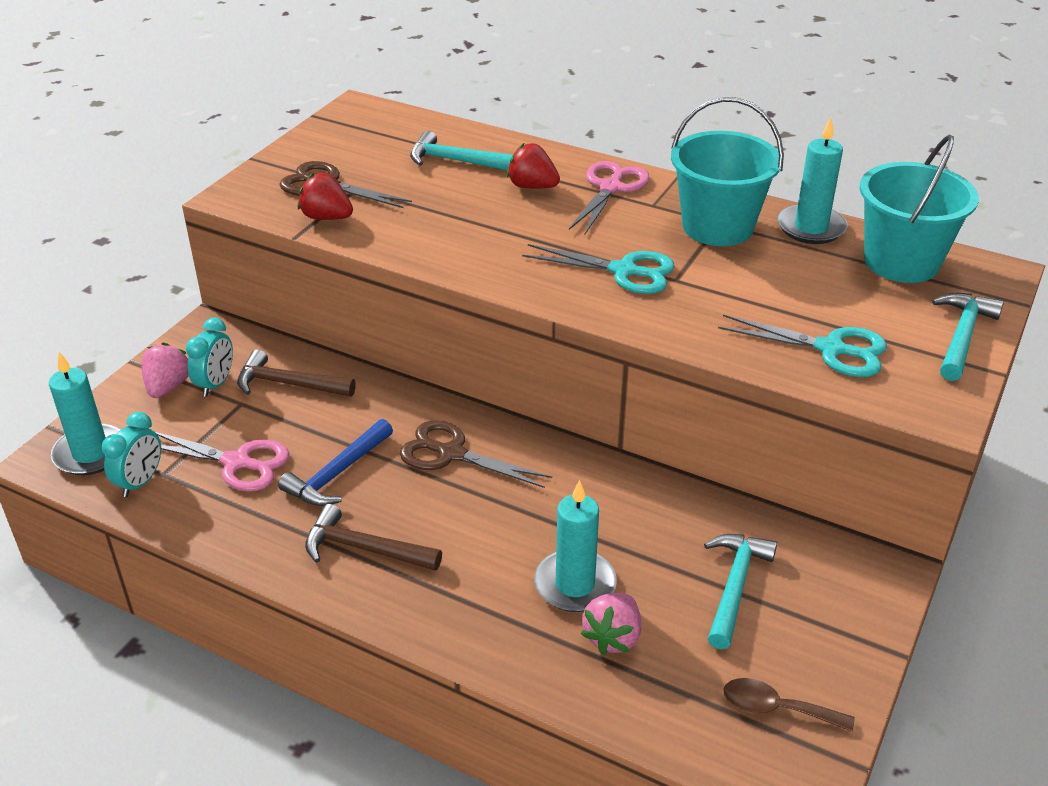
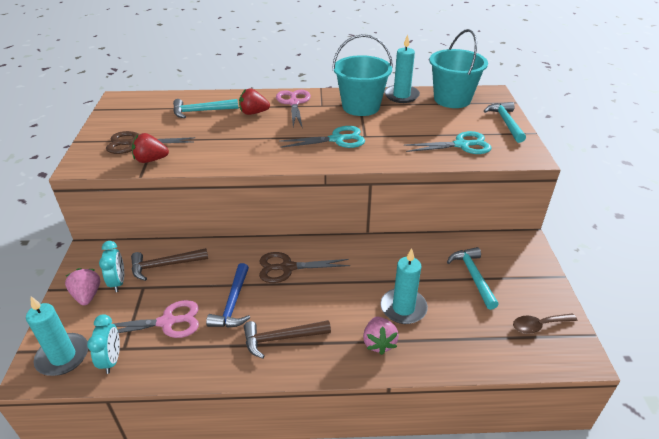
camera: 30 degrees left, 0 degrees up
pink strawberry [581,593,641,655] -> pink strawberry moved to [363,317,399,355]

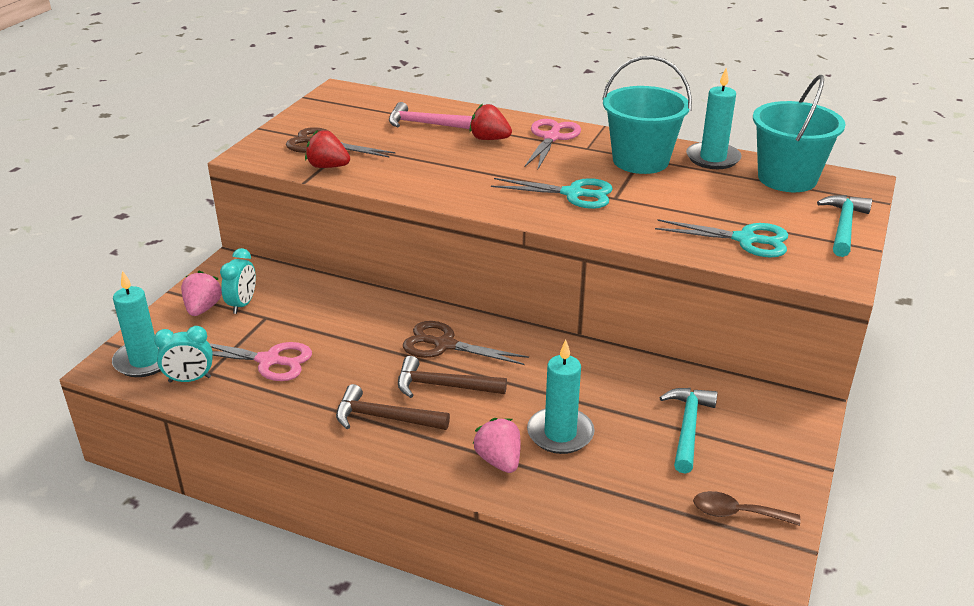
camera: 25 degrees right, 5 degrees down
turquoise clock [87,314,120,374] -> turquoise clock turned 60 degrees clockwise [154,326,213,383]
brown hammer [131,248,208,281] -> brown hammer moved to [398,356,507,398]
turquoise hammer [173,99,239,118] -> pink hammer [389,102,472,129]
blue hammer [206,263,250,328] -> none
pink strawberry [363,317,399,355] -> pink strawberry turned 135 degrees clockwise [473,418,520,473]

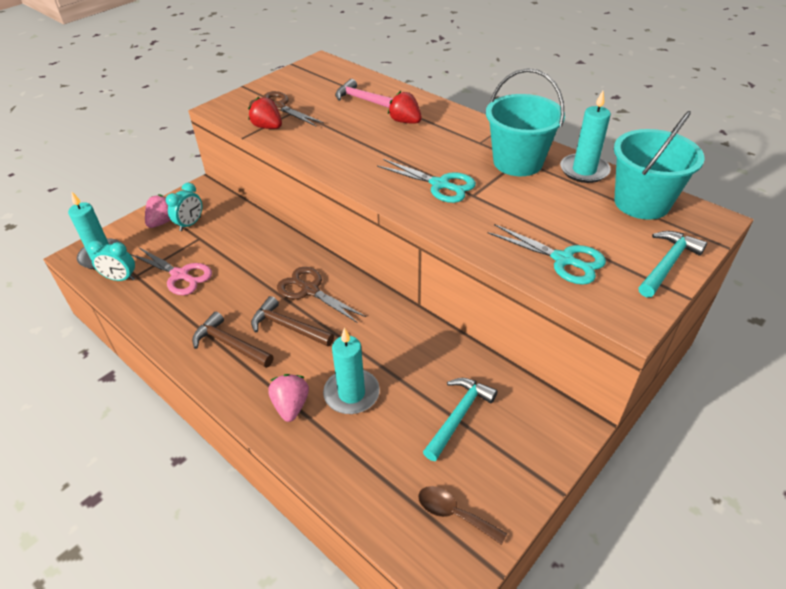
camera: 20 degrees right, 10 degrees up
pink scissors [524,119,581,171] -> none

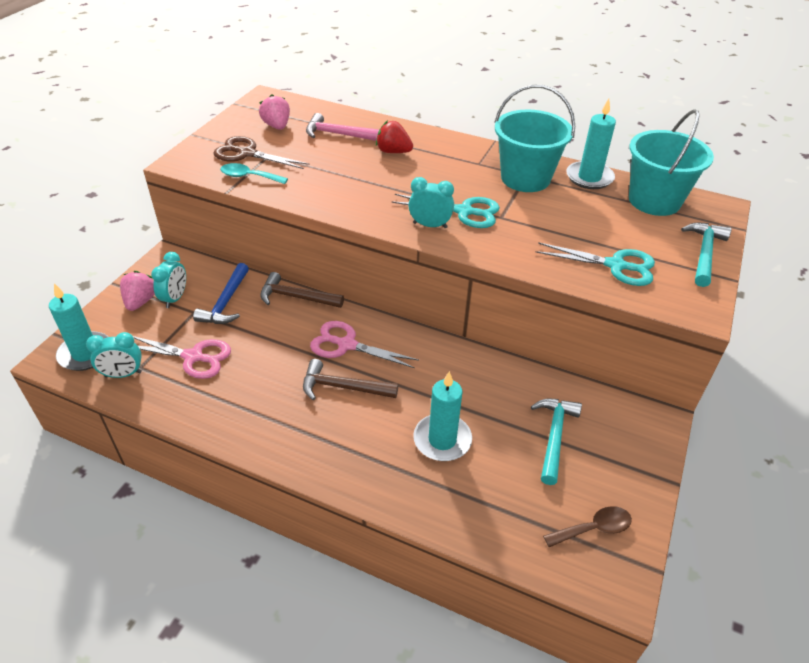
camera: 20 degrees left, 0 degrees up
brown hammer [192,312,274,368] -> brown hammer moved to [260,272,344,308]
red strawberry [248,97,282,129] -> turquoise spoon [220,163,288,184]
pink strawberry [268,374,309,422] -> pink strawberry moved to [259,94,290,130]
brown scissors [277,267,366,323] -> pink scissors [310,321,419,368]
brown spoon [418,486,507,545] -> brown spoon turned 150 degrees clockwise [543,506,632,547]
none -> blue hammer [193,263,249,324]
none -> turquoise clock [408,177,454,228]

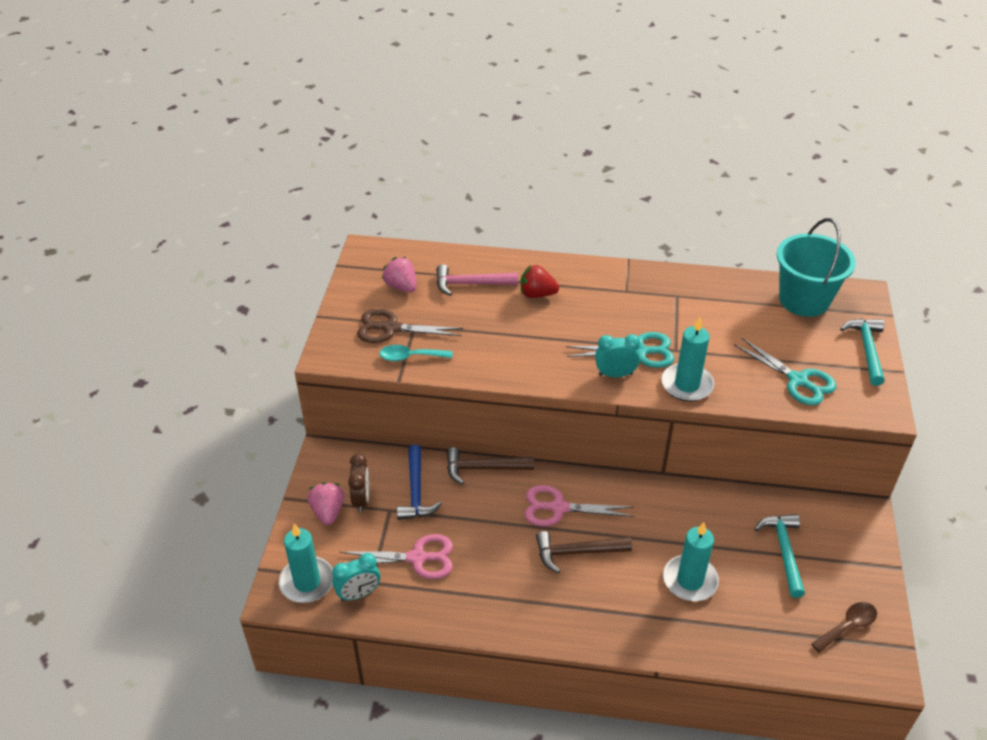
camera: 15 degrees left, 0 degrees up
turquoise clock [151,252,186,308] -> brown clock [348,454,369,512]
turquoise bucket [494,85,575,192] -> none
turquoise scissors [536,242,655,286] -> turquoise scissors turned 45 degrees clockwise [734,338,837,405]
turquoise candle [566,99,616,189] -> turquoise candle moved to [661,317,714,401]

